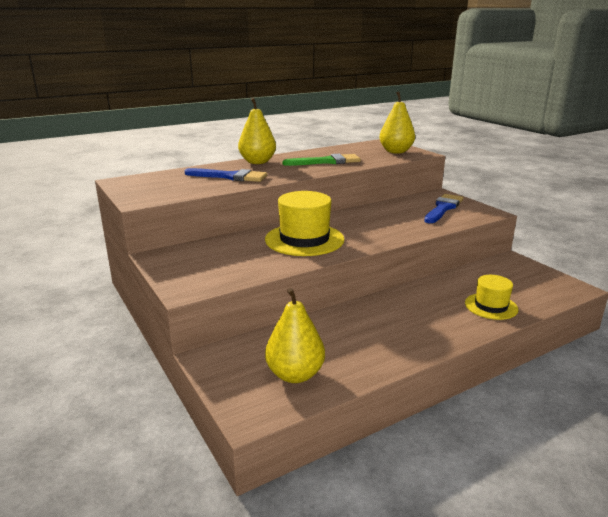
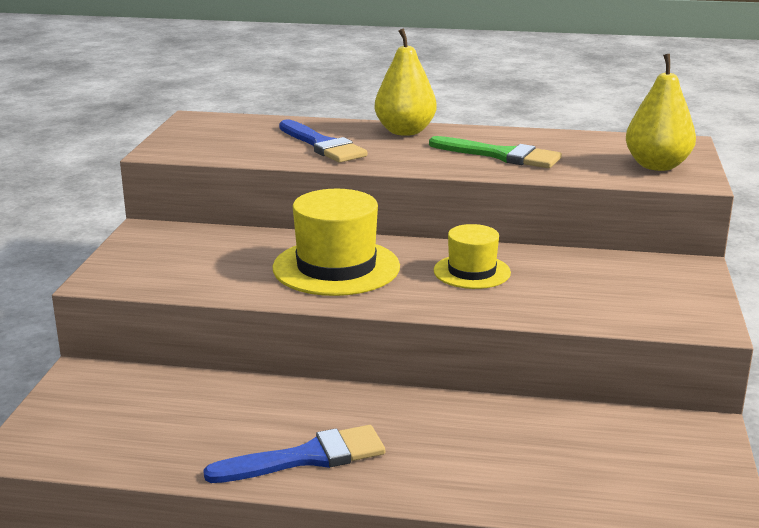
camera: 40 degrees right, 0 degrees up
yellow pear [265,288,325,383] -> none
blue brush [424,194,463,223] -> blue brush moved to [203,425,385,483]
yellow hat [465,275,518,320] -> yellow hat moved to [434,224,511,289]

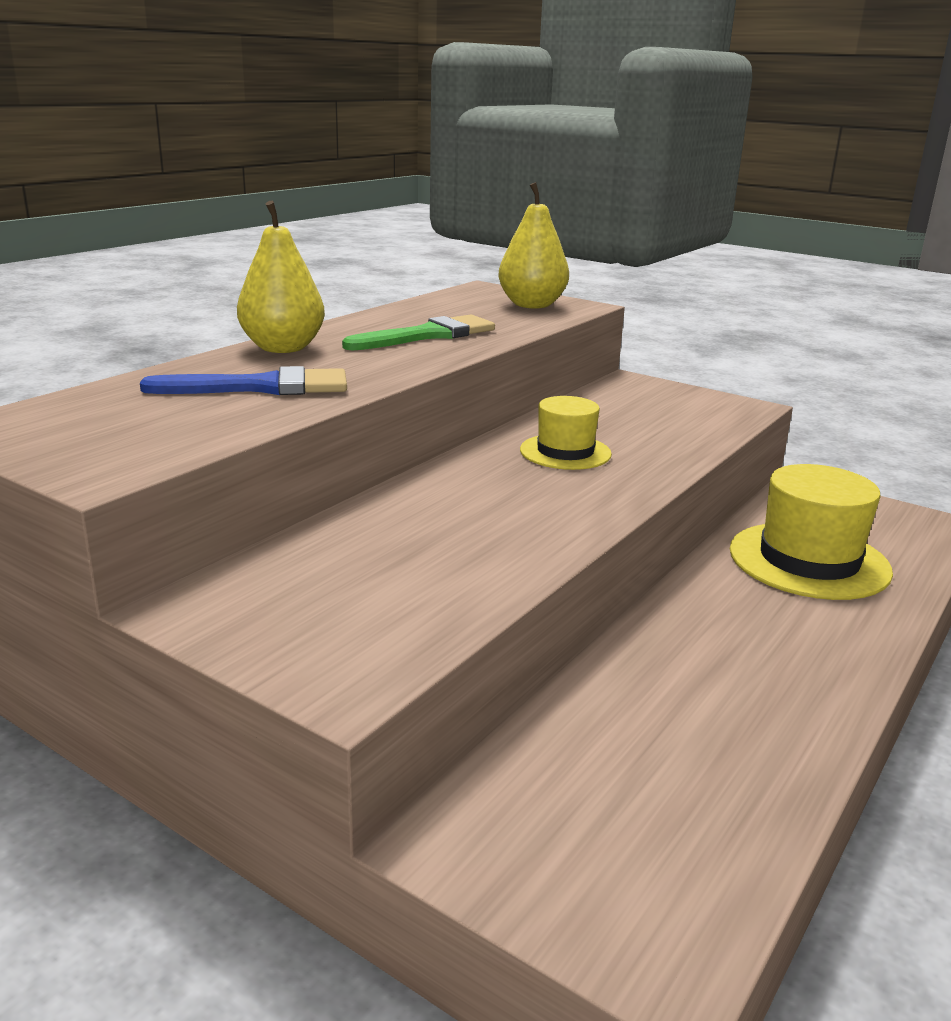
camera: 65 degrees left, 0 degrees up
blue brush [203,425,385,483] -> none
yellow hat [273,189,400,296] -> yellow hat moved to [730,464,893,600]

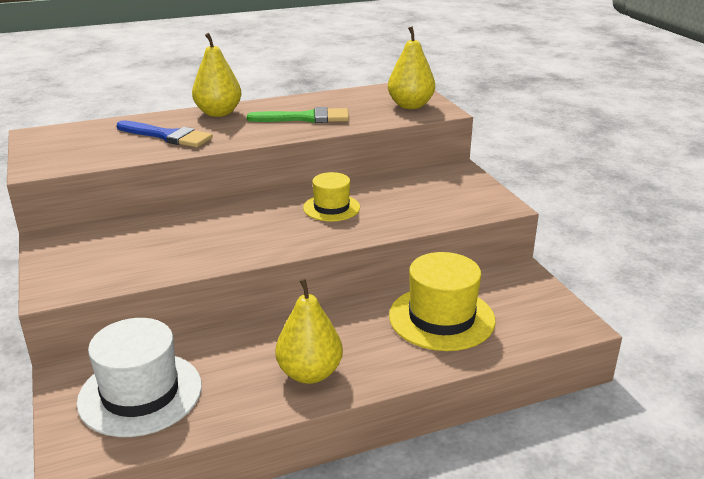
camera: 35 degrees right, 5 degrees up
none -> white hat [77,318,202,437]
none -> yellow pear [275,279,343,384]

